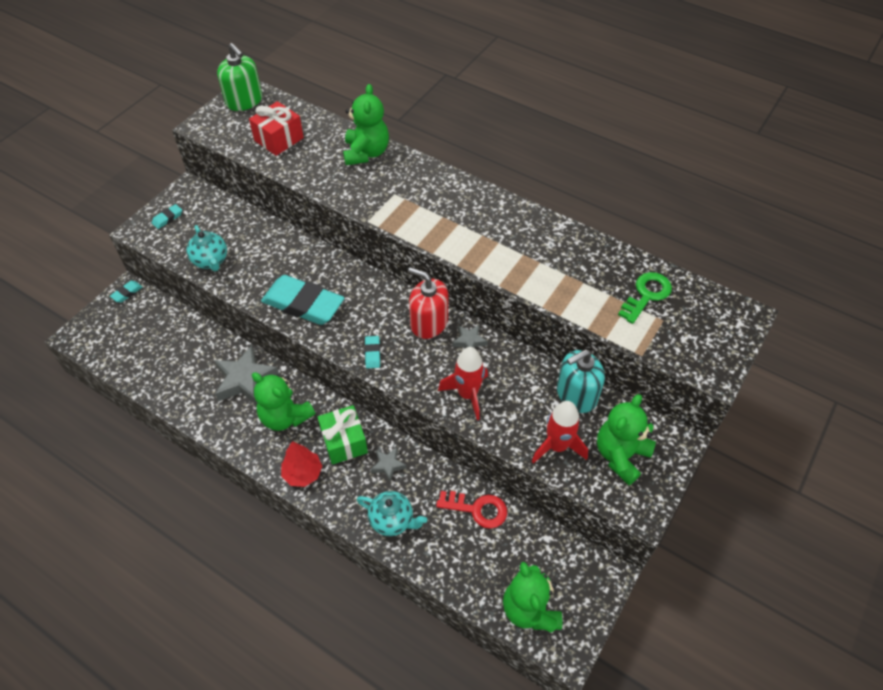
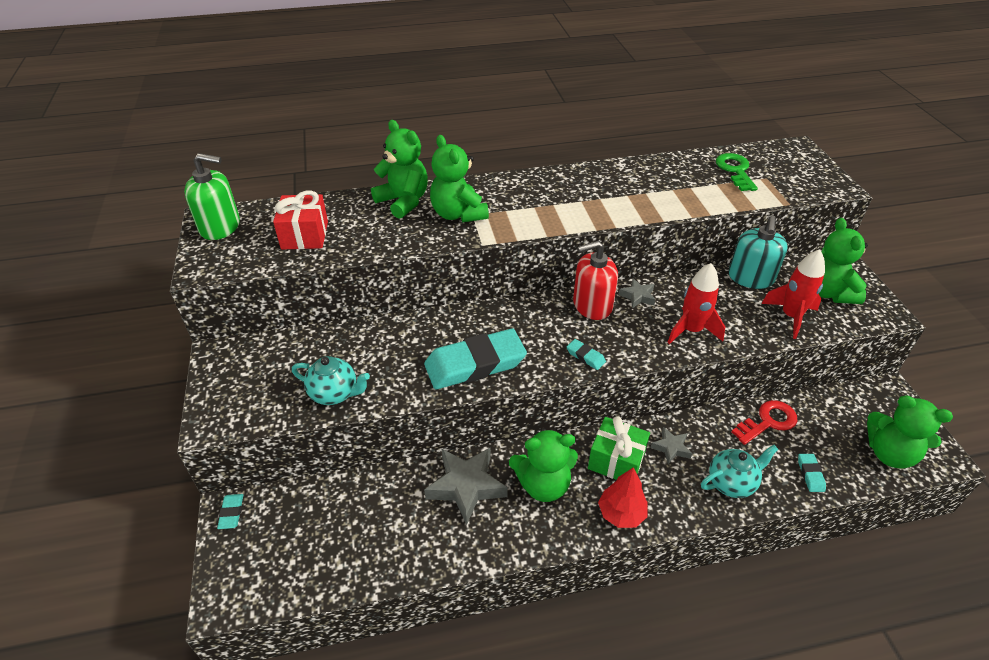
camera: 45 degrees left, 10 degrees down
turquoise eraser [152,204,182,229] -> turquoise eraser moved to [798,454,826,492]
none -> green teddy bear [430,135,489,222]

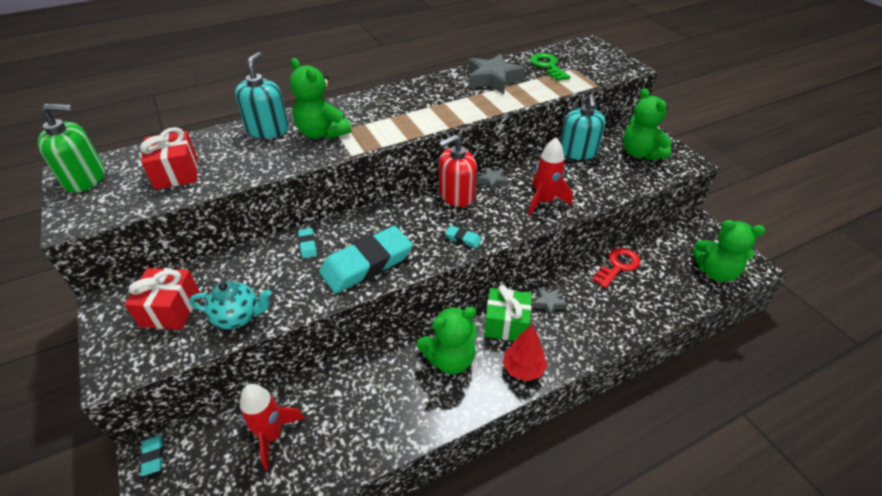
camera: 15 degrees left, 0 degrees up
green teddy bear [371,120,428,219] -> turquoise soap dispenser [235,52,289,138]
grey star [424,448,508,525] -> grey star moved to [468,54,525,94]
turquoise teapot [701,445,779,498] -> none
red rocket [761,249,825,339] -> red rocket moved to [240,384,305,470]
turquoise eraser [798,454,826,492] -> turquoise eraser moved to [298,228,317,258]
none -> red gift [125,268,200,330]

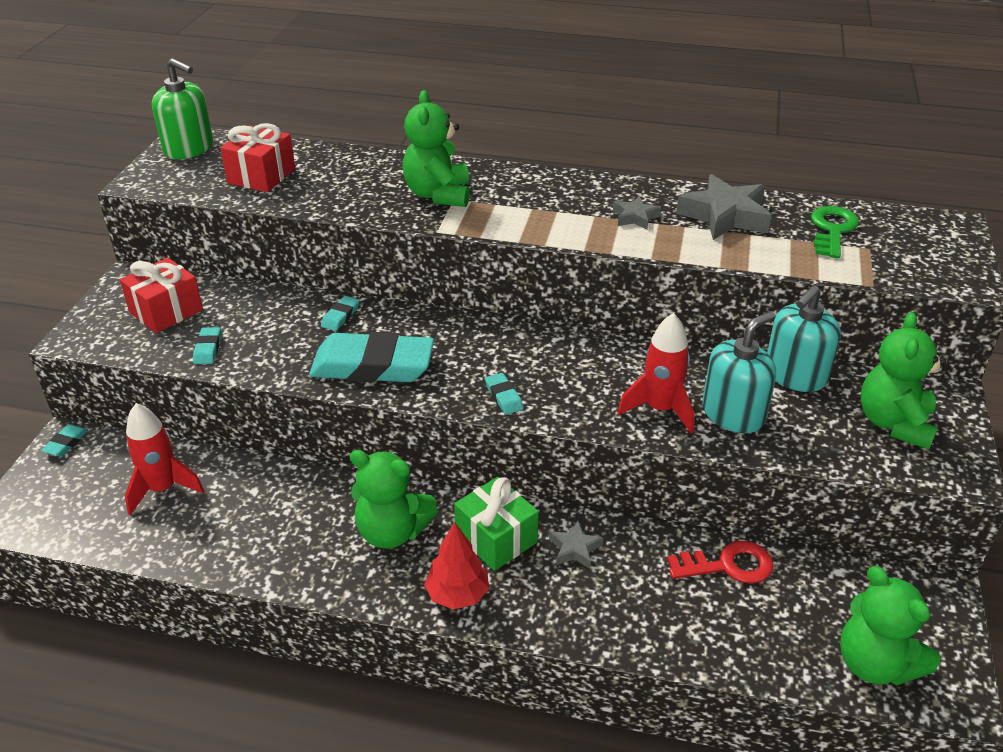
camera: 40 degrees right, 5 degrees down
turquoise teapot [189,281,271,329] -> turquoise eraser [193,327,221,364]
turquoise soap dispenser [235,52,289,138] -> turquoise soap dispenser moved to [702,311,776,433]
red soap dispenser [439,134,477,207] -> none
grey star [476,167,509,192] -> grey star moved to [613,196,661,230]

